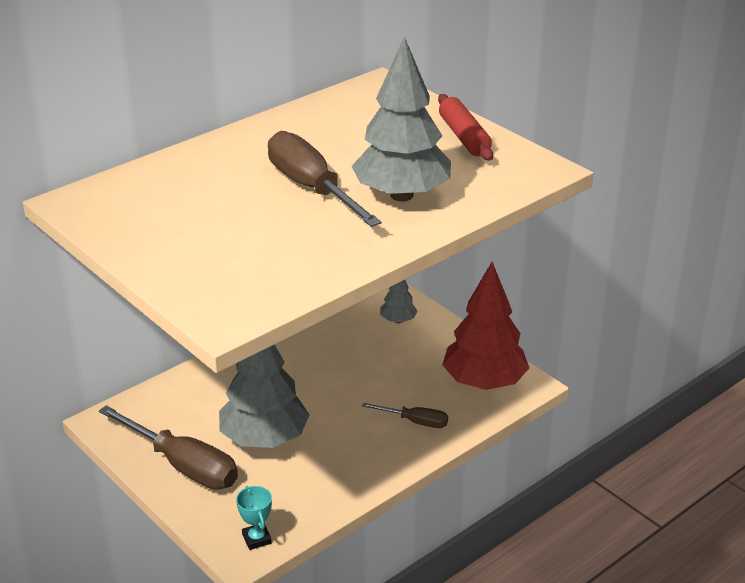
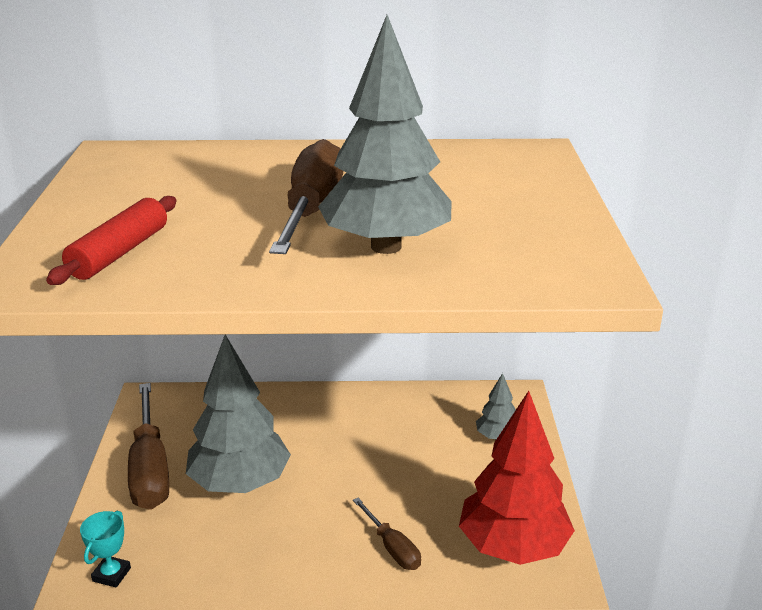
camera: 40 degrees right, 5 degrees down
red rolling pin [438,94,493,160] -> red rolling pin moved to [46,196,177,285]

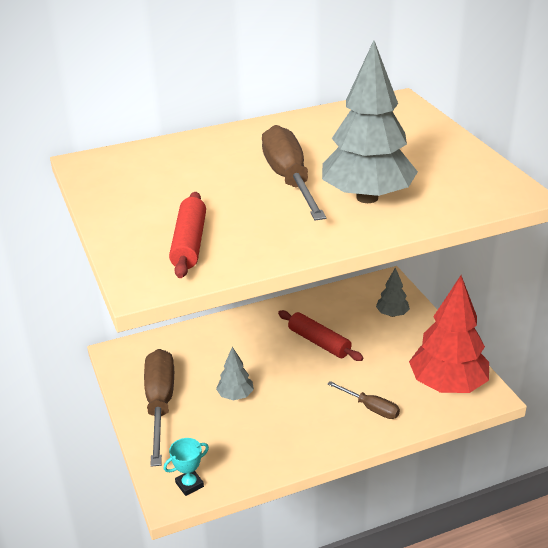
camera: 20 degrees left, 5 degrees up
turquoise trophy [80,511,131,588] -> turquoise trophy turned 60 degrees clockwise [164,438,209,496]
brown screwdriver [128,383,169,510] -> brown screwdriver turned 150 degrees counterclockwise [144,349,174,467]
grey tree [186,334,291,493] -> grey tree [216,347,254,400], size x0.47
none -> red rolling pin [278,310,363,361]

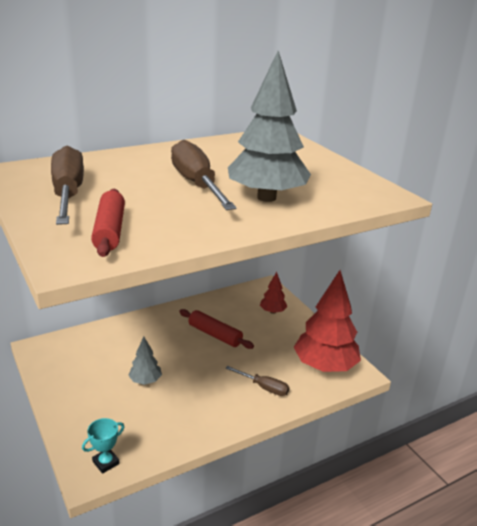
camera: 10 degrees left, 5 degrees down
brown screwdriver [144,349,174,467] -> brown screwdriver moved to [51,146,84,225]
grey tree [376,267,410,317] -> red tree [260,272,287,314]

